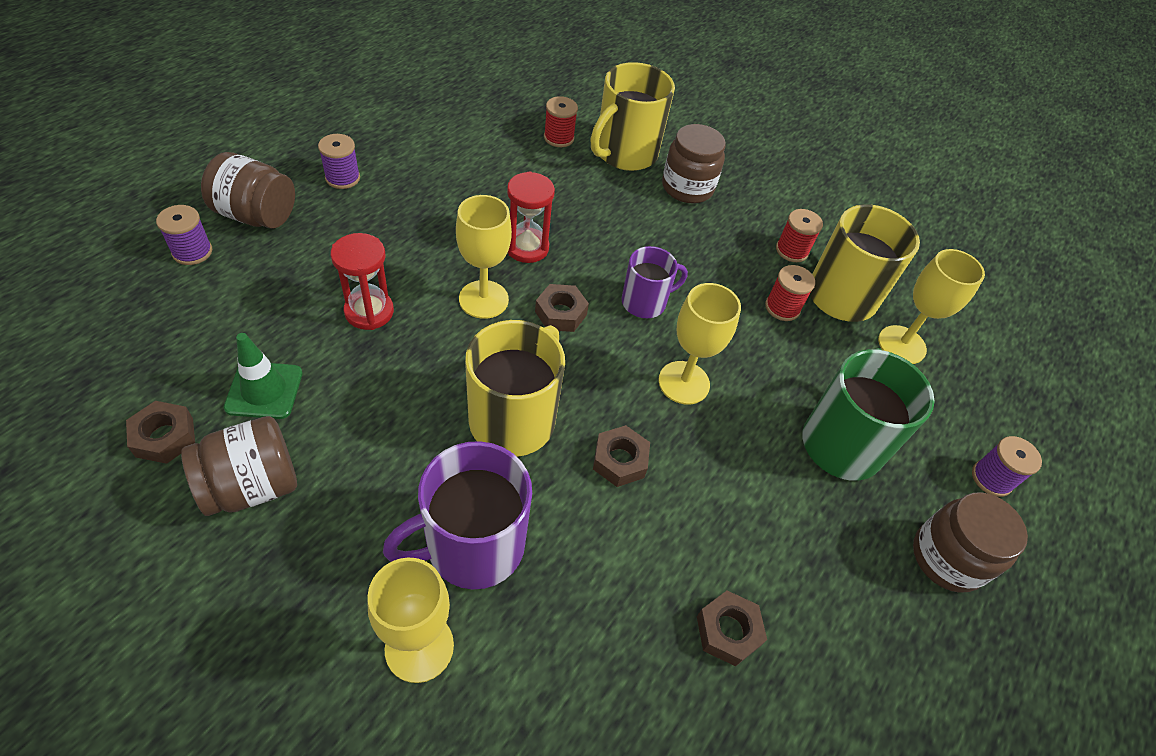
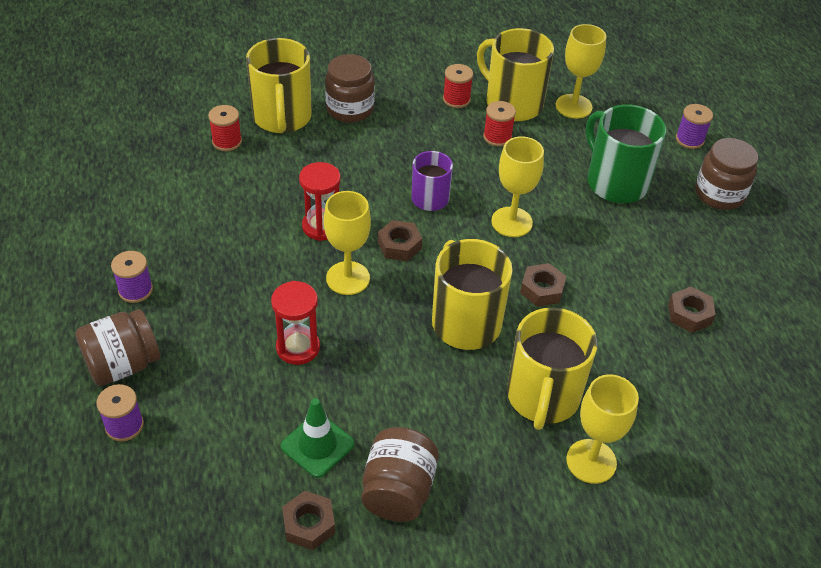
camera: 45 degrees left, 5 degrees down
purple mug [383,441,532,589] -> yellow mug [507,307,597,430]

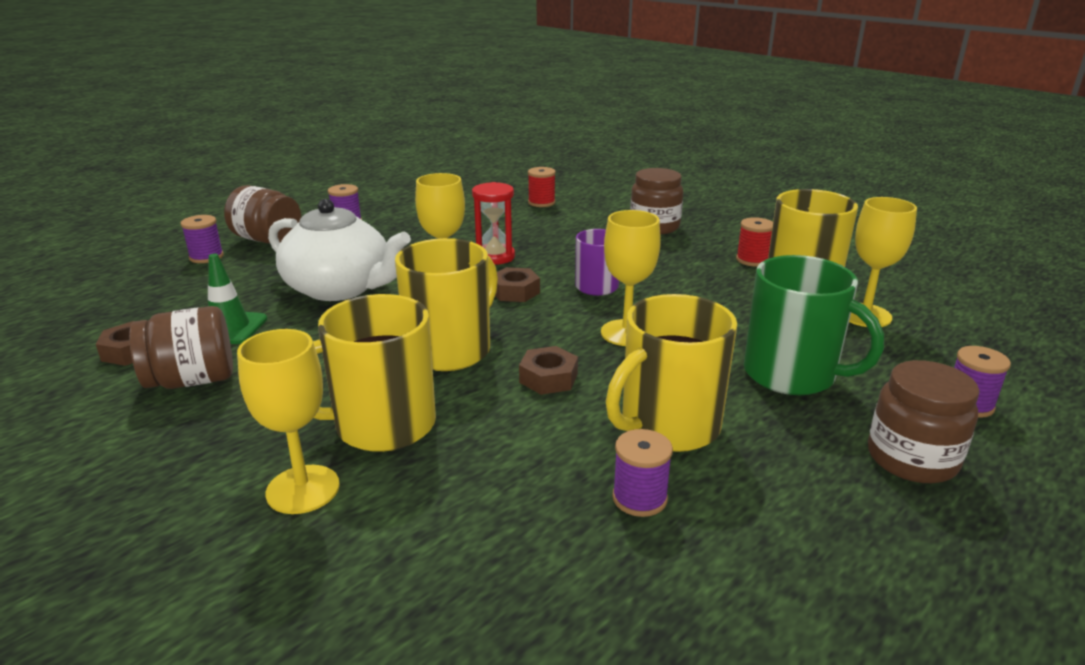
camera: 60 degrees right, 20 degrees down
yellow mug [246,38,312,133] -> yellow mug moved to [606,294,737,452]
red hourglass [271,281,320,365] -> white teapot [268,199,411,301]
red spool [483,101,516,146] -> none
green mug [586,105,666,203] -> green mug turned 105 degrees clockwise [744,255,884,395]
brown nut [668,287,716,333] -> purple spool [612,429,673,517]

